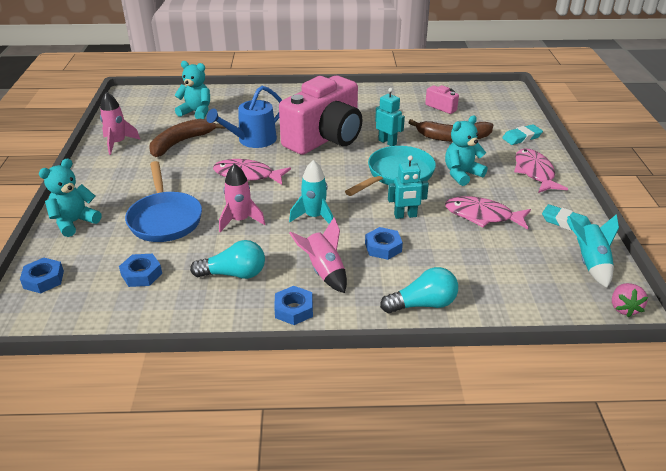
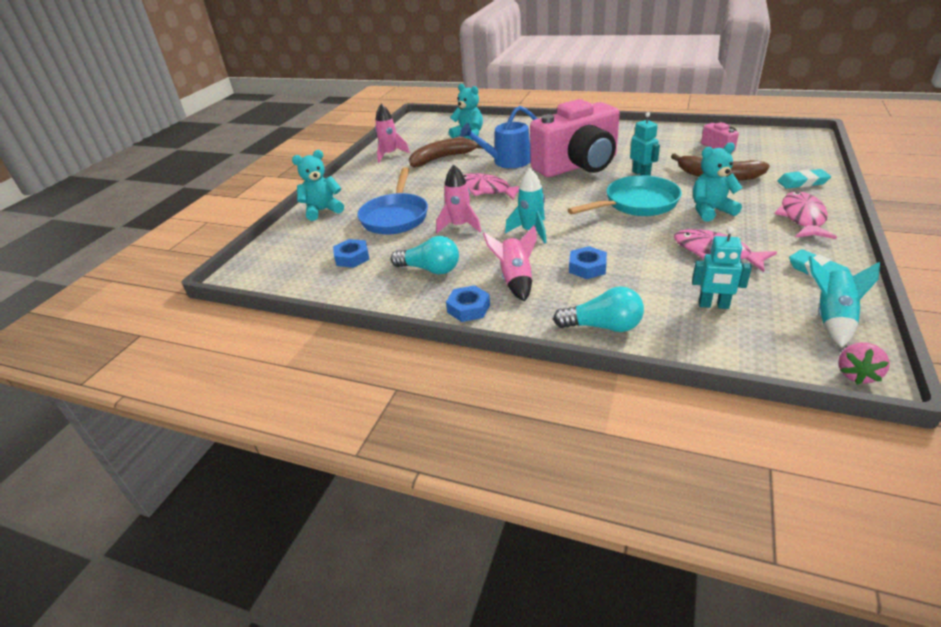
camera: 25 degrees right, 0 degrees up
blue nut [20,258,64,294] -> none
turquoise robot [388,155,429,219] -> turquoise robot moved to [692,227,752,309]

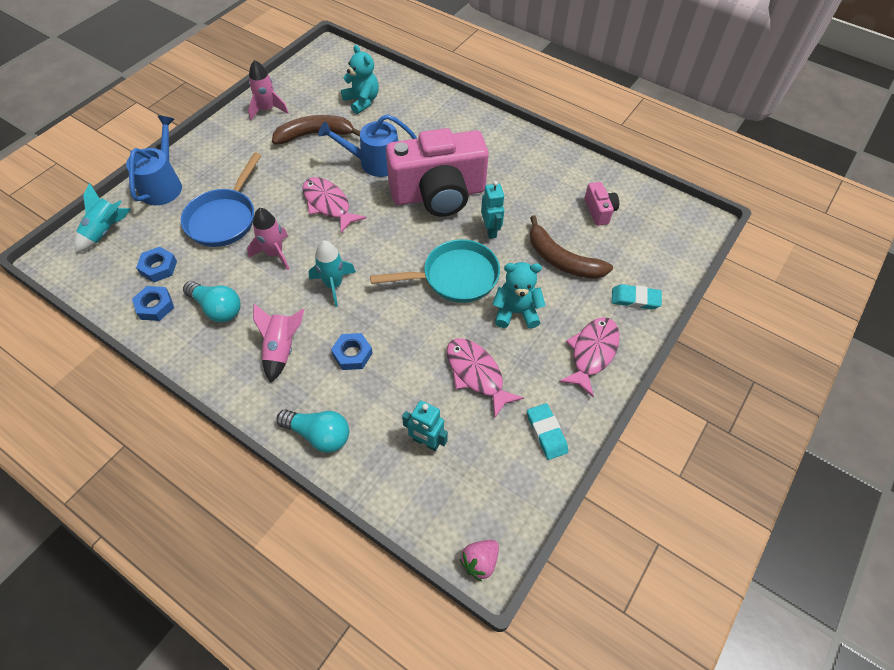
camera: 10 degrees right, 20 degrees up
turquoise teddy bear [292,150,344,221] -> blue watering can [126,115,182,205]
blue nut [446,285,490,322] -> blue nut moved to [132,286,174,321]
turquoise rocket [809,256,880,348] -> turquoise rocket moved to [74,183,131,253]

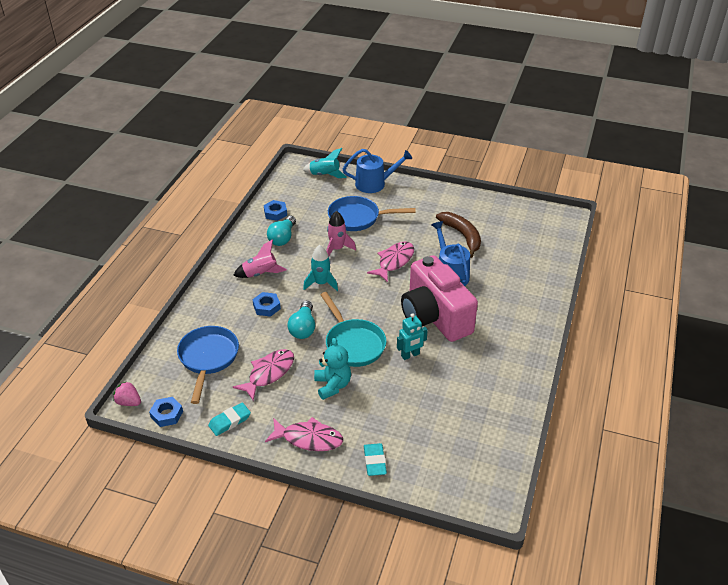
camera: 75 degrees right, 15 degrees down
blue nut [136,247,177,282] -> blue nut moved to [149,397,183,427]
pink rocket [248,60,289,121] -> none
turquoise light bulb [276,409,349,453] -> turquoise light bulb moved to [287,301,315,339]
turquoise teddy bear [341,45,379,114] -> none
turquoise robot [402,401,448,451] -> blue pan [177,326,239,404]
brown banana [530,215,613,279] -> none
pink camera [585,182,619,226] -> none

